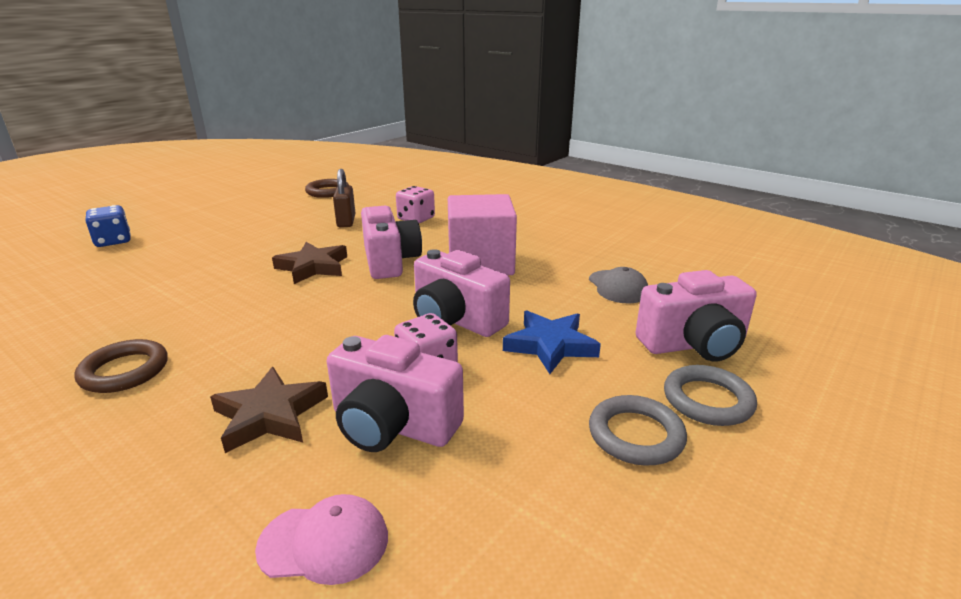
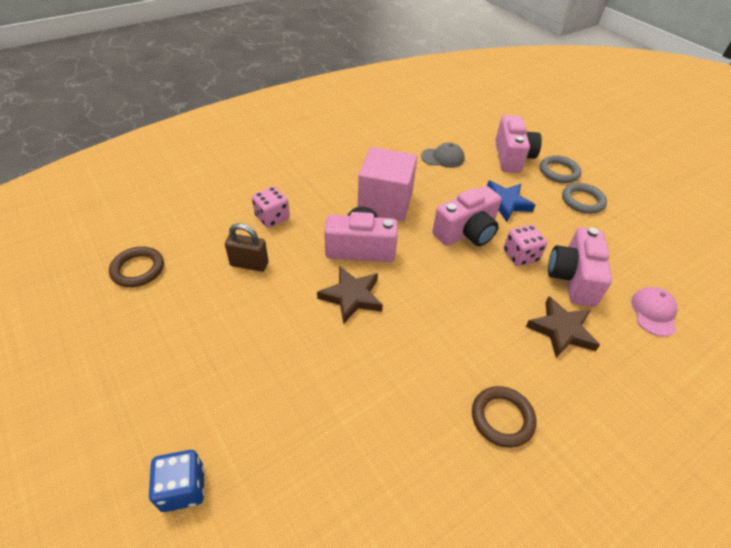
camera: 75 degrees left, 20 degrees up
pink camera [327,335,464,452] -> pink camera turned 150 degrees clockwise [548,227,612,307]

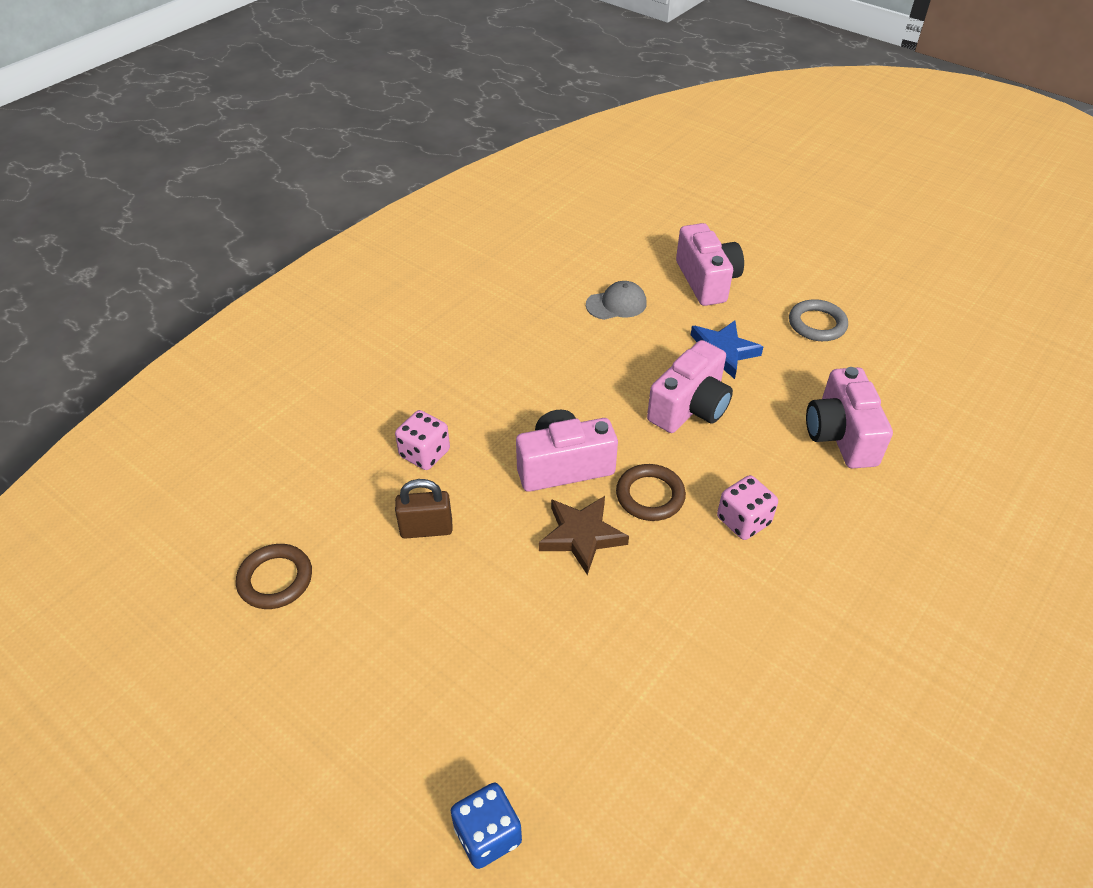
camera: 15 degrees left, 0 degrees up
pink cube [358,147,417,221] -> none
brown ring [472,386,536,448] -> brown ring moved to [616,464,686,521]
pink dice [504,225,547,266] -> pink dice moved to [717,475,778,540]
brown star [526,296,600,358] -> none
grey ring [540,155,581,183] -> none
pink cap [631,287,677,337] -> none

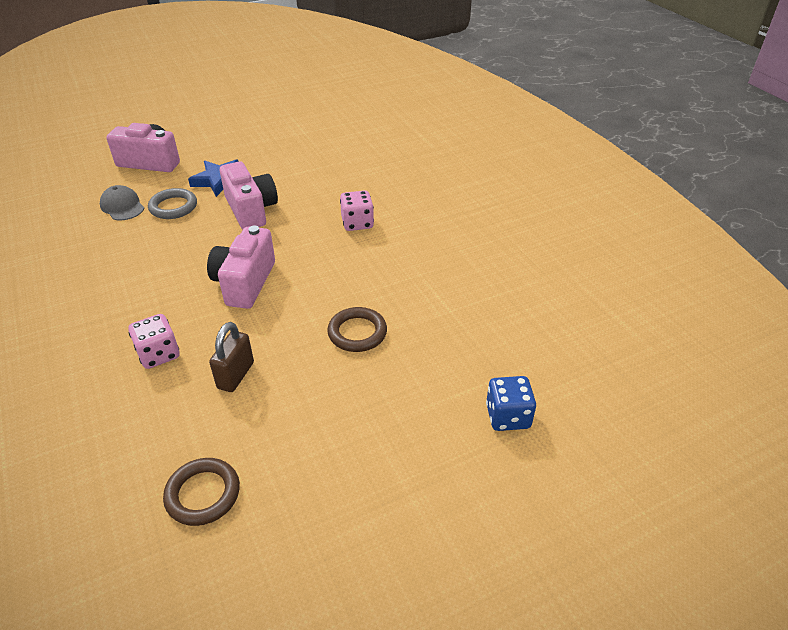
camera: 65 degrees left, 5 degrees down
brown star [539,496,629,575] -> none
grey cap [586,281,647,320] -> grey cap turned 45 degrees counterclockwise [100,185,144,220]
brown ring [616,464,686,521] -> brown ring moved to [327,307,387,352]
grey ring [789,299,848,341] -> grey ring moved to [148,188,197,219]
pink camera [806,367,893,469] -> none

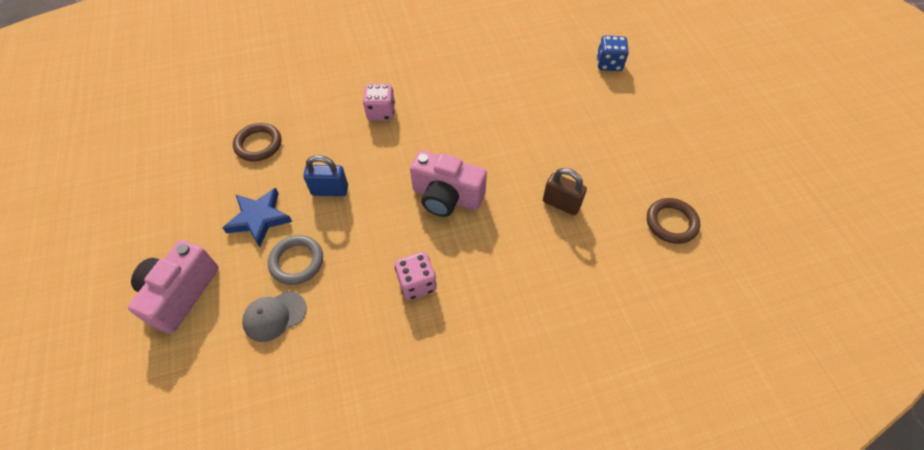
camera: 80 degrees left, 15 degrees up
pink dice [128,314,180,369] -> pink dice moved to [395,252,437,300]
pink camera [220,161,278,229] -> blue padlock [303,155,348,196]
brown ring [327,307,387,352] -> brown ring moved to [233,123,282,162]

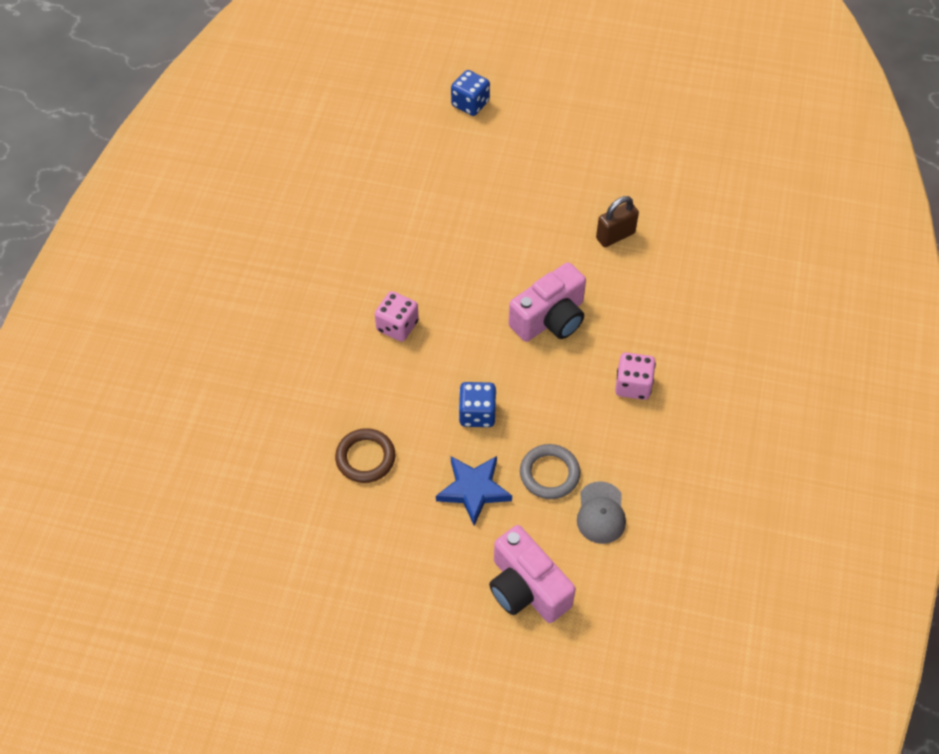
camera: 60 degrees left, 0 degrees up
blue padlock [303,155,348,196] -> blue dice [459,382,496,427]
brown ring [647,198,700,244] -> none

